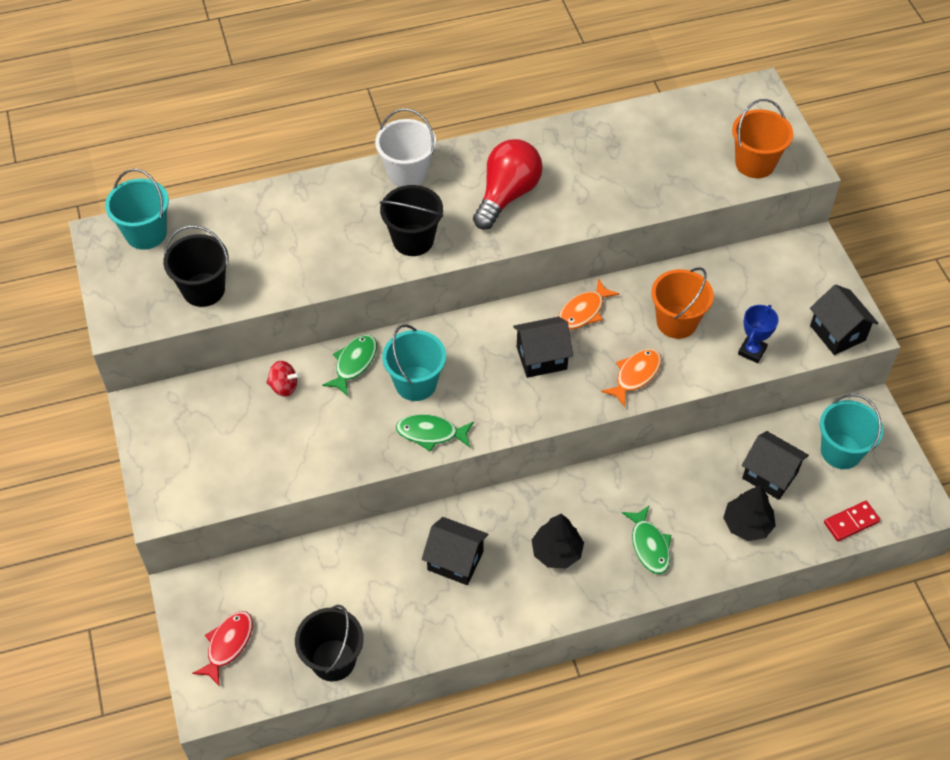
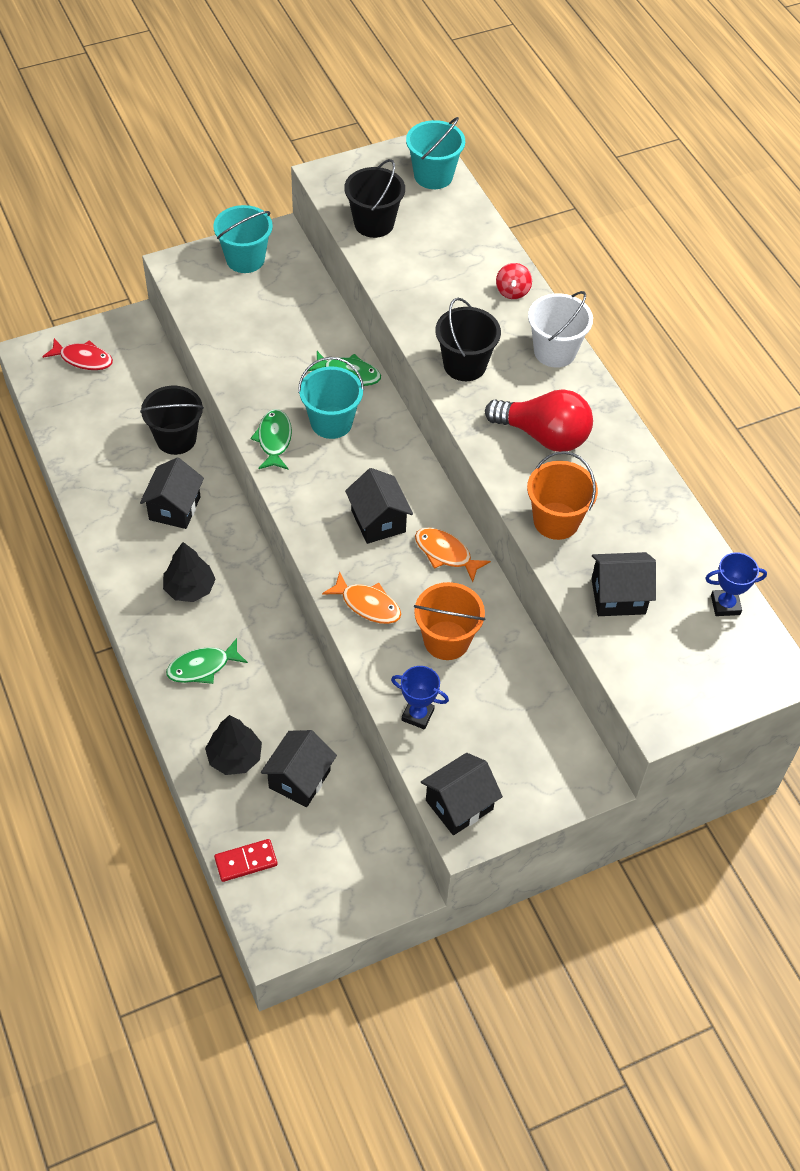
camera: 80 degrees right, 0 degrees up
red spinning top [266,361,300,397] -> red spinning top moved to [496,263,532,299]
black bucket [295,605,364,681] -> black bucket moved to [140,386,204,455]
orange bucket [732,99,793,178] -> orange bucket moved to [527,451,598,540]
turquoise bucket [820,394,883,469] -> turquoise bucket moved to [213,205,273,273]
red domino [824,501,880,541] -> red domino turned 75 degrees counterclockwise [214,839,278,882]
none -> black house [592,552,656,616]
none -> blue trophy [705,552,767,616]

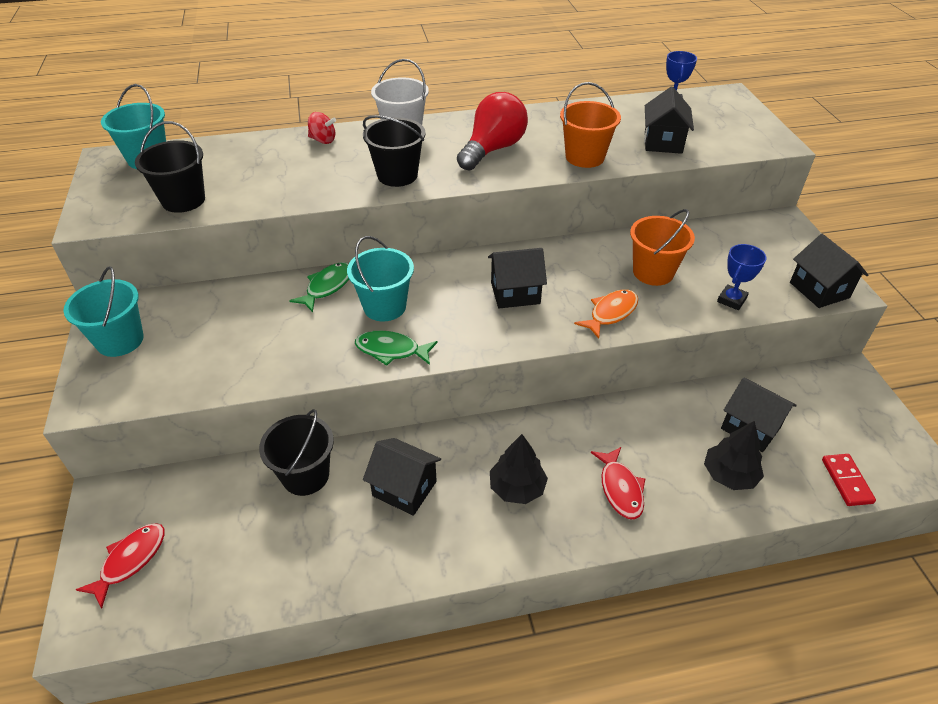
camera: 75 degrees left, 10 degrees down
green fish [166,638,248,684] -> red fish [591,447,645,519]
orange fish [415,528,491,582] -> none

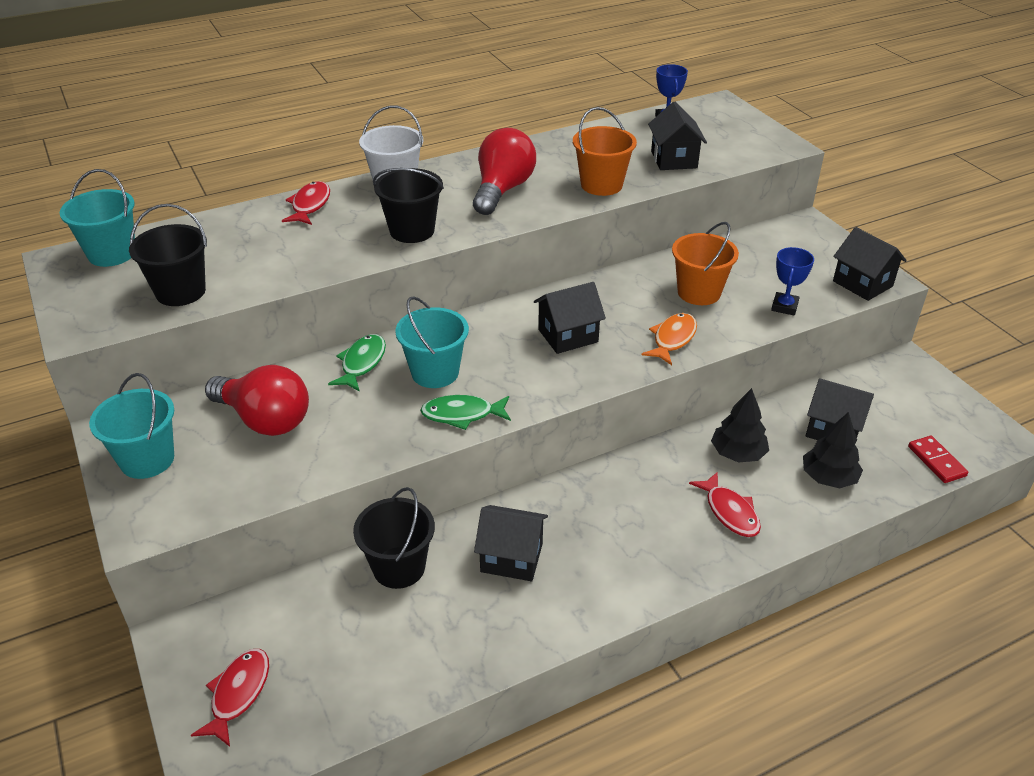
camera: 15 degrees left, 5 degrees down
red spinning top [308,112,336,144] -> red fish [282,181,330,225]
black tree [490,434,548,504] -> black tree moved to [711,388,769,463]
none -> red light bulb [205,365,309,436]

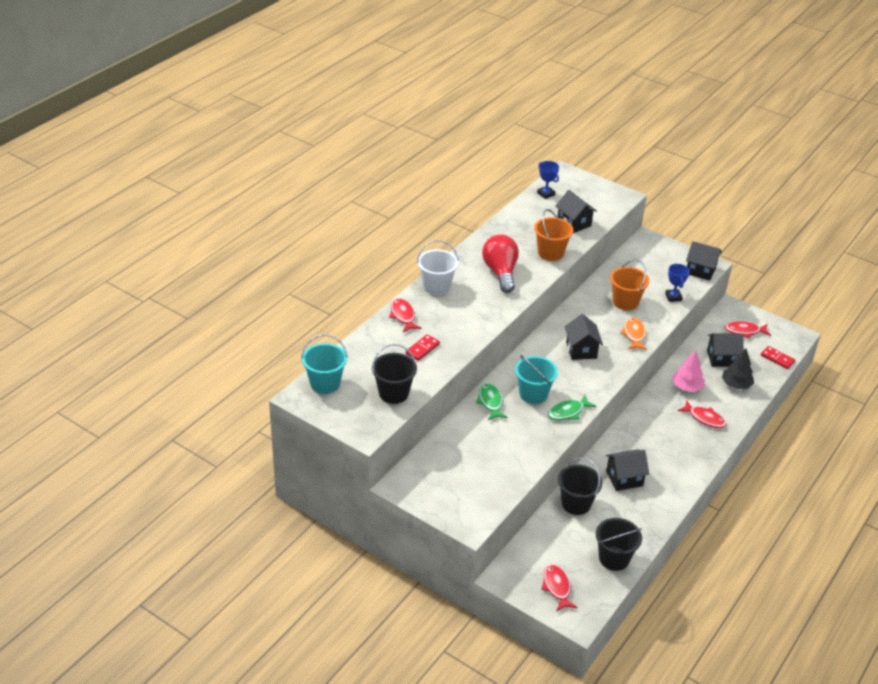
camera: 30 degrees left, 0 degrees up
turquoise bucket [89,373,174,479] -> none
red light bulb [205,365,309,436] -> none
black bucket [373,168,444,243] -> black bucket moved to [596,518,642,571]
black house [534,282,606,354] -> black house turned 45 degrees counterclockwise [565,314,603,360]
black tree [711,388,769,463] -> pink tree [672,350,705,392]
none -> red domino [406,334,440,361]
none -> red fish [725,321,771,339]

